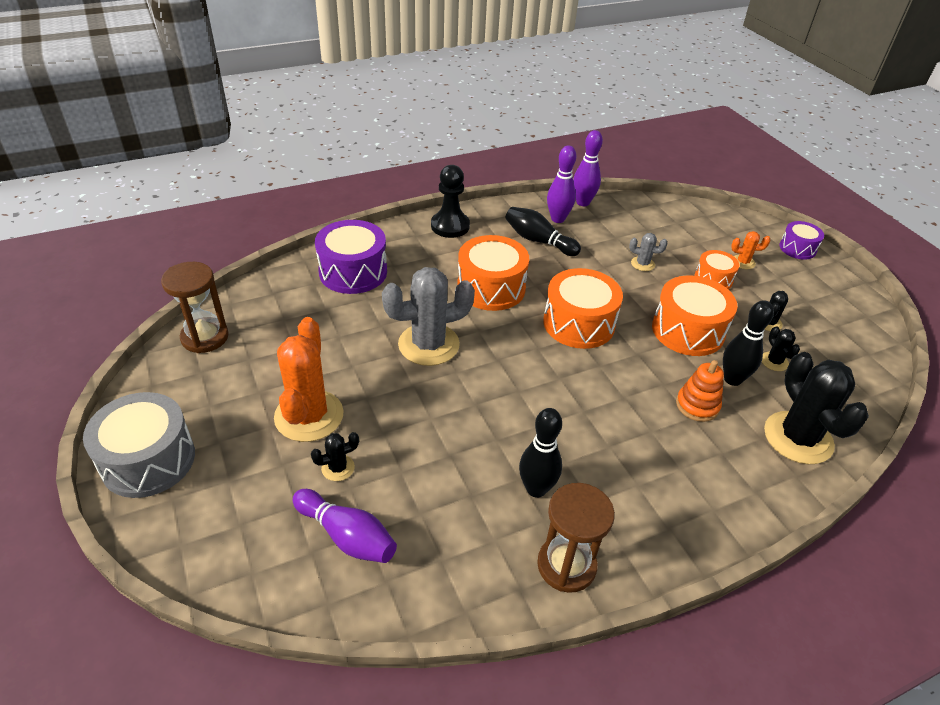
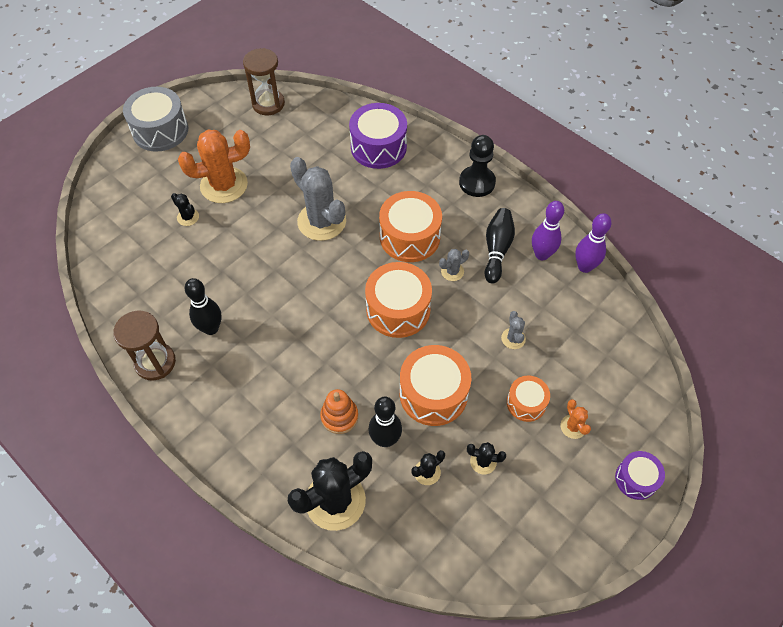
camera: 70 degrees right, 15 degrees up
purple bowling pin [293,489,397,563] -> none
none -> grey cactus [439,249,469,281]

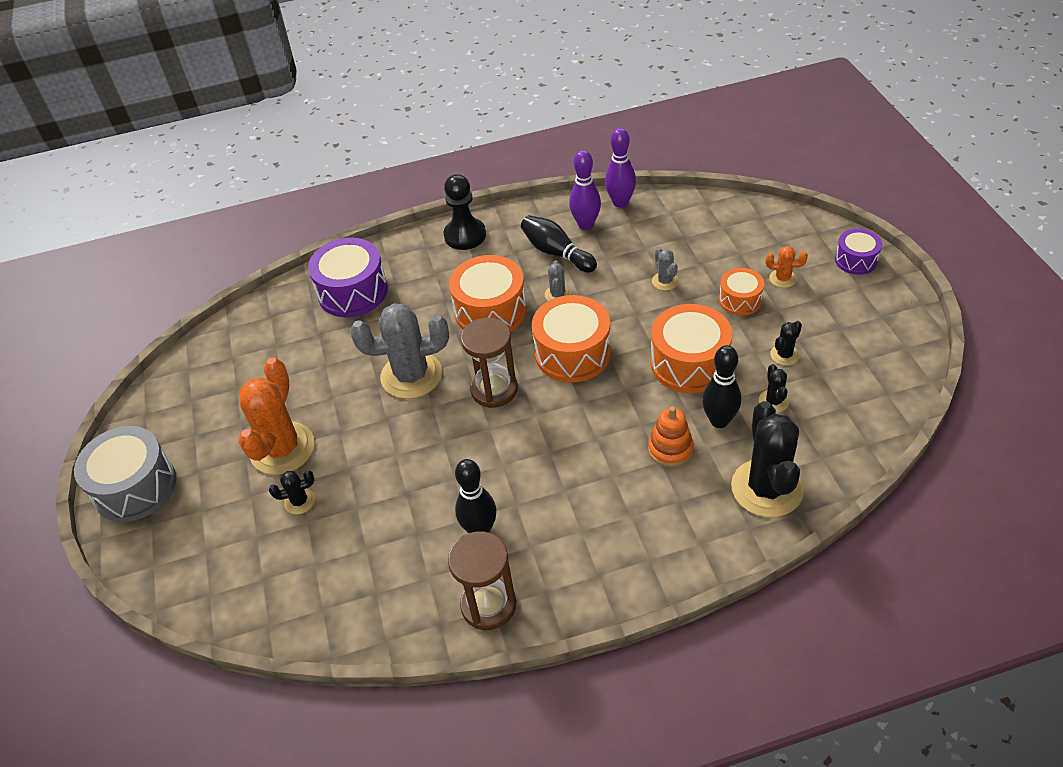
camera: 55 degrees left, 10 degrees down
brown hourglass [243,48,285,115] -> brown hourglass moved to [461,318,518,408]
grey cactus [501,311,526,349] -> grey cactus turned 45 degrees clockwise [652,248,679,291]

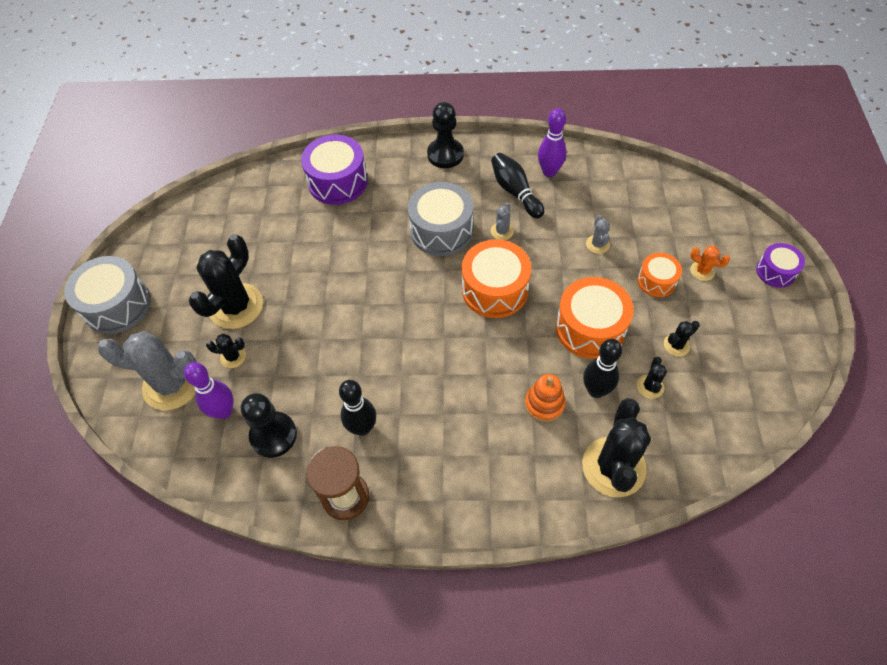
camera: 15 degrees right, 10 degrees up
orange cactus [238,357,315,475] -> black cactus [188,234,263,329]
grey cactus [350,303,449,399] -> grey cactus moved to [98,331,197,410]
orange drum [449,255,527,332] -> grey drum [408,182,473,256]
brown hourglass [461,318,518,408] -> none
purple bowling pin [605,128,636,208] -> purple bowling pin moved to [184,362,233,419]
none -> black pawn [241,393,297,458]

